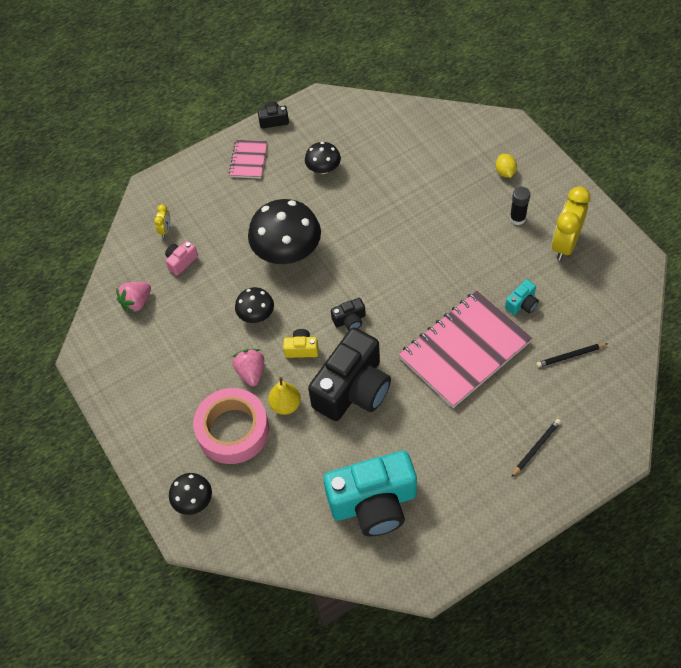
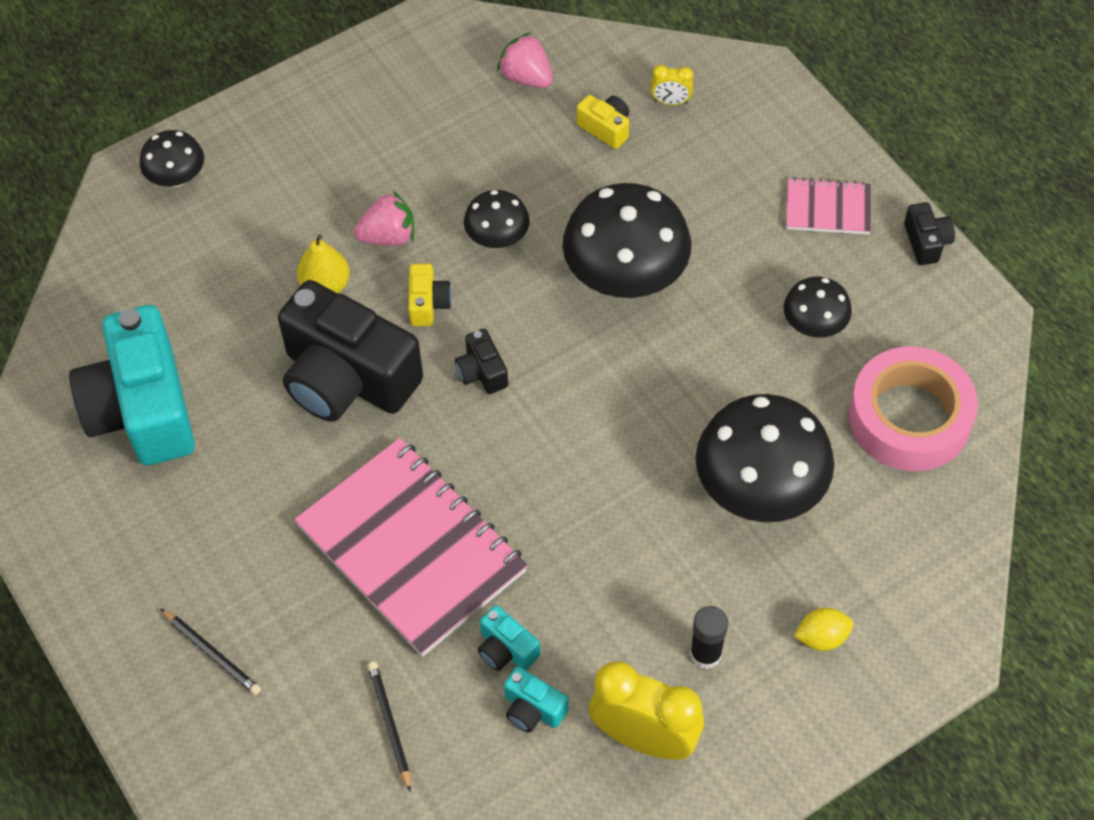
camera: 85 degrees right, 0 degrees up
pink camera [165,241,198,276] -> yellow camera [577,95,629,149]
pink tape [193,388,269,464] -> pink tape moved to [849,347,978,471]
none -> turquoise camera [504,667,569,733]
none -> black mushroom [696,394,834,522]

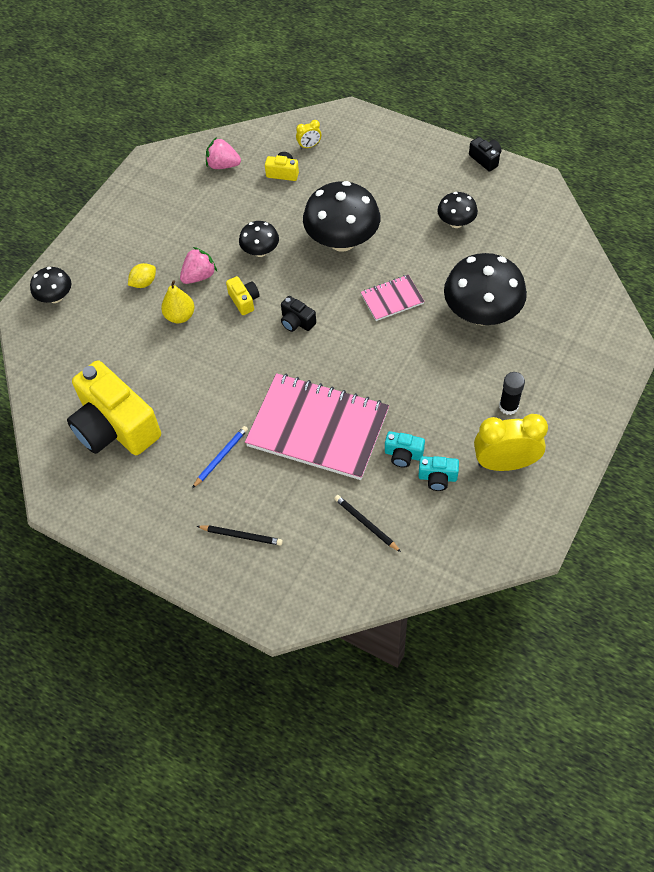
camera: 25 degrees left, 0 degrees up
turquoise camera [69,305,195,465] -> yellow camera [67,360,161,455]
black camera [278,280,423,422] -> none
pink notebook [786,178,871,234] -> pink notebook moved to [361,275,425,321]
yellow lemon [794,608,853,651] -> yellow lemon moved to [128,263,156,288]
pink tape [849,347,978,471] -> none
none -> blue pencil [192,426,248,488]

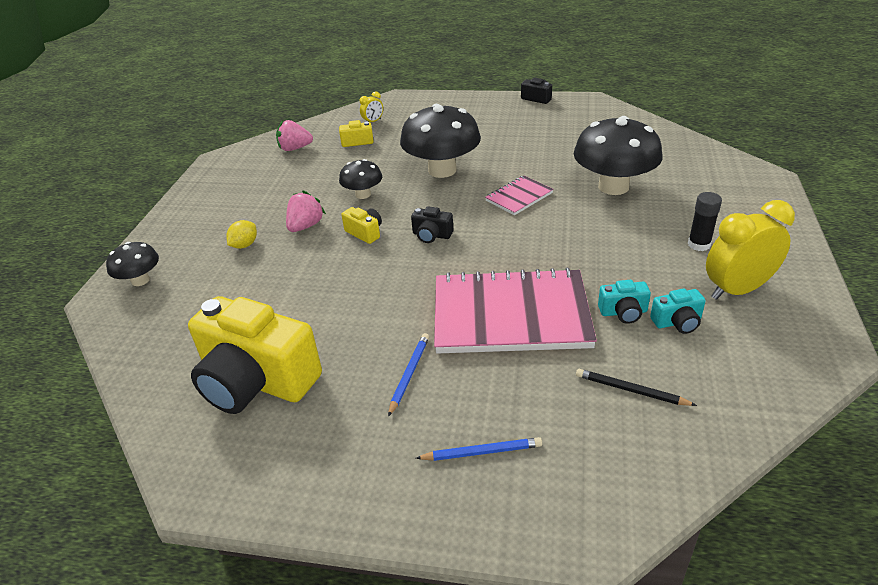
camera: 20 degrees left, 20 degrees down
yellow pear [161,280,195,323] -> none
black pencil [197,525,283,546] -> blue pencil [416,437,542,461]
black mushroom [437,192,478,228] -> none

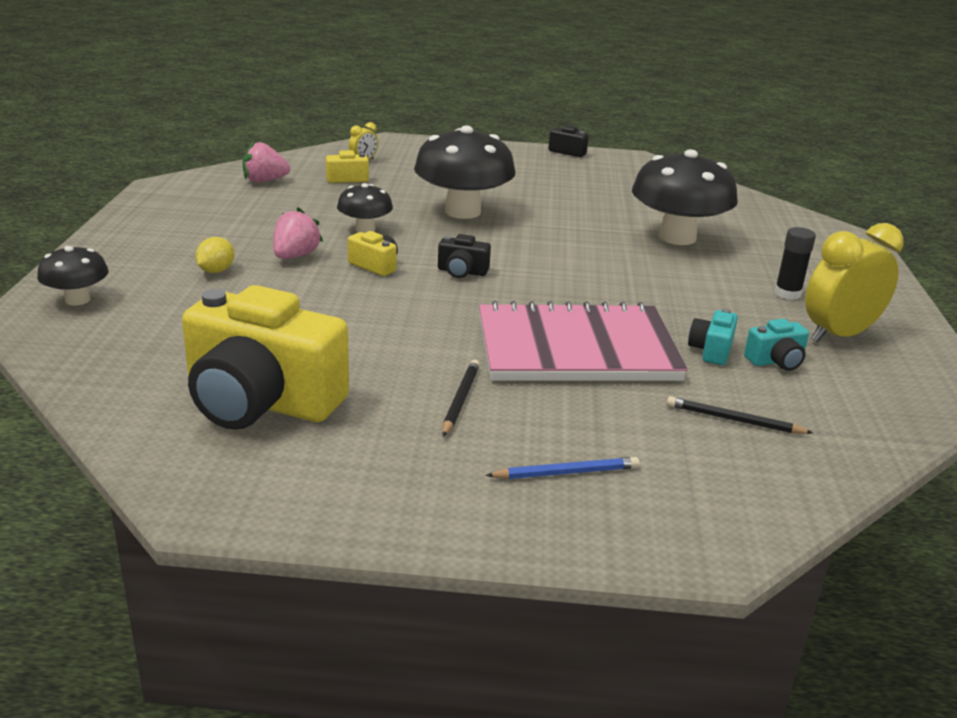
camera: 10 degrees left, 10 degrees down
blue pencil [388,333,429,417] -> black pencil [442,360,480,437]
pink notebook [485,176,554,215] -> none
turquoise camera [598,280,651,324] -> turquoise camera turned 120 degrees clockwise [688,309,738,365]

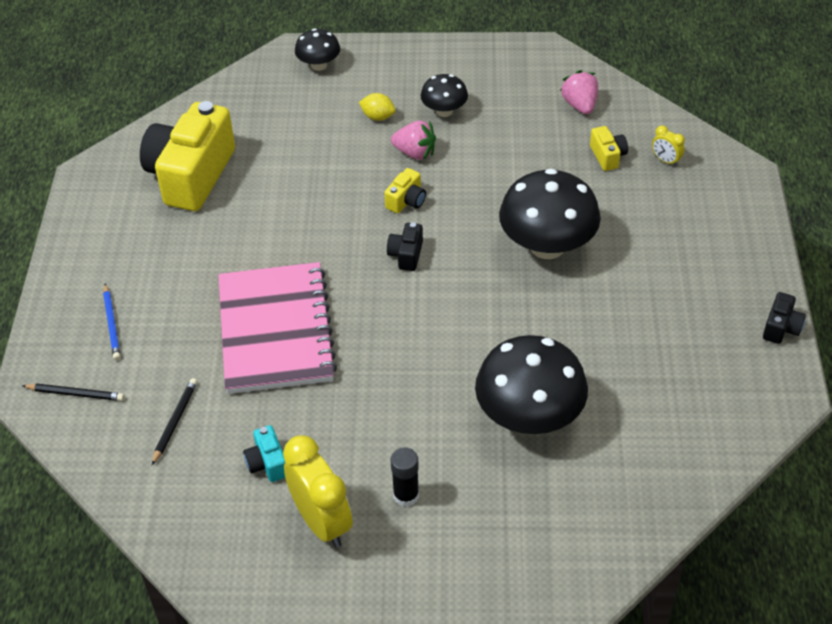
camera: 90 degrees right, 20 degrees up
black mushroom [337,183,393,233] -> black mushroom moved to [421,74,468,117]
black pencil [442,360,480,437] -> black pencil moved to [22,384,124,401]
turquoise camera [688,309,738,365] -> none

